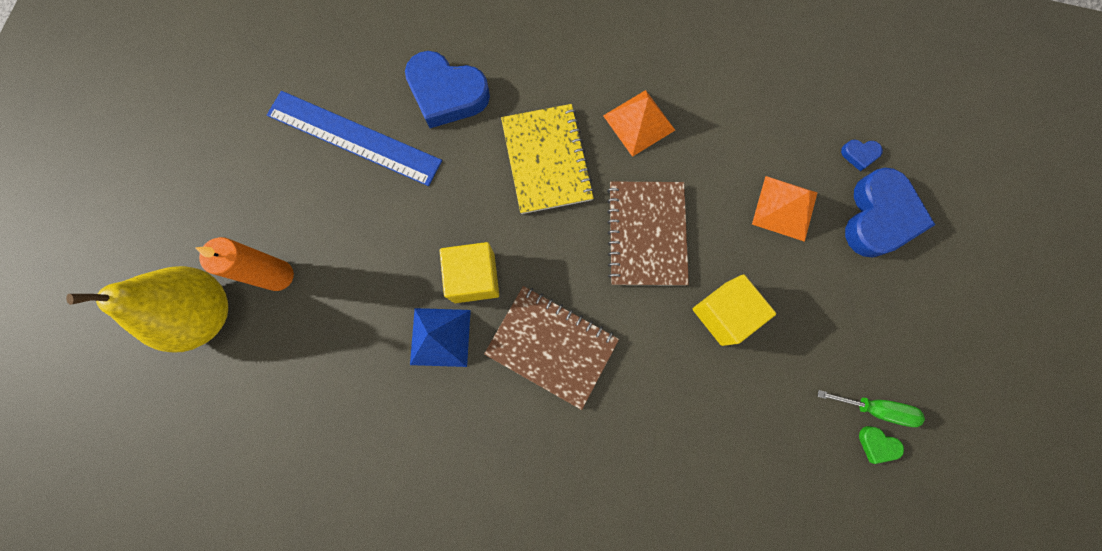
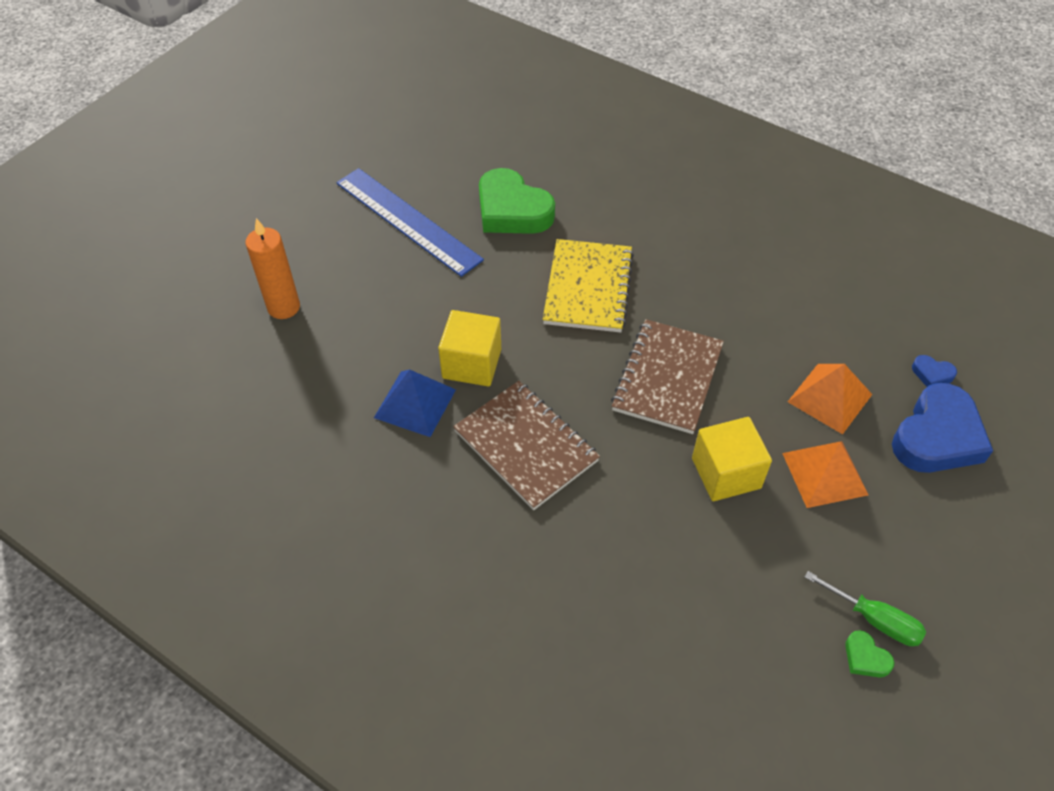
camera: 20 degrees right, 25 degrees down
yellow pear [66,266,228,353] -> none
blue heart [405,51,490,128] -> green heart [479,168,555,234]
orange pyramid [603,90,675,157] -> orange pyramid moved to [782,441,868,508]

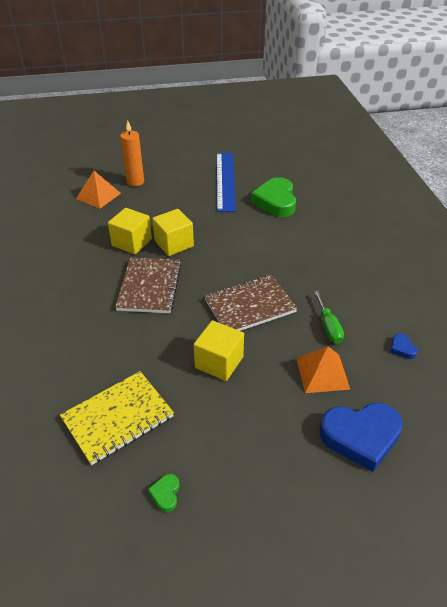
camera: 45 degrees right, 10 degrees down
blue pyramid [374,370,456,437] -> yellow cube [108,208,152,255]
yellow notebook [543,239,634,333] -> yellow notebook moved to [60,371,174,465]
orange pyramid [782,441,868,508] -> orange pyramid moved to [76,171,121,209]
green screwdriver [805,571,926,646] -> green screwdriver moved to [314,290,344,344]
blue heart [912,355,957,387] -> blue heart moved to [390,333,418,359]

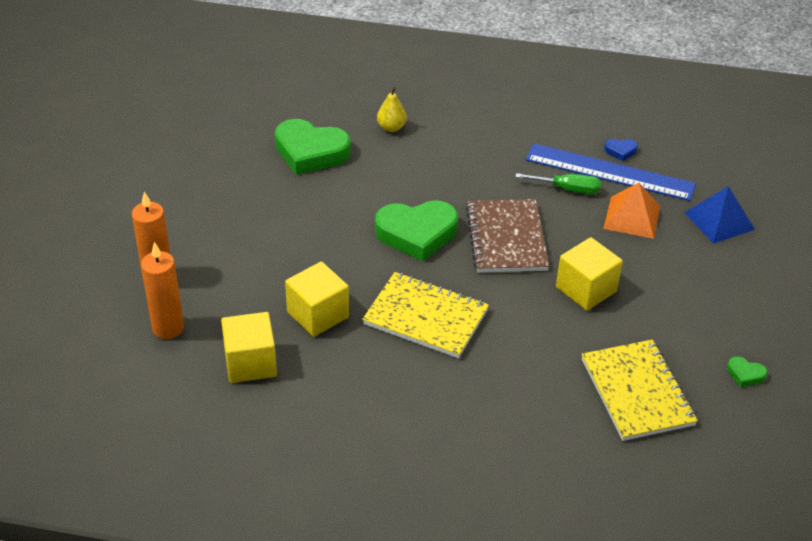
camera: 70 degrees left, 0 degrees up
orange pyramid [76,171,121,209] -> orange candle [141,242,184,339]
brown notebook [115,257,181,313] -> yellow notebook [362,272,489,358]
yellow cube [152,209,194,256] -> yellow cube moved to [221,312,277,383]
blue ruler [216,153,236,212] -> blue ruler moved to [526,143,696,201]
blue heart [320,403,403,472] -> blue pyramid [684,186,755,244]
none -> green heart [375,200,458,261]
none -> yellow pear [377,87,407,132]

